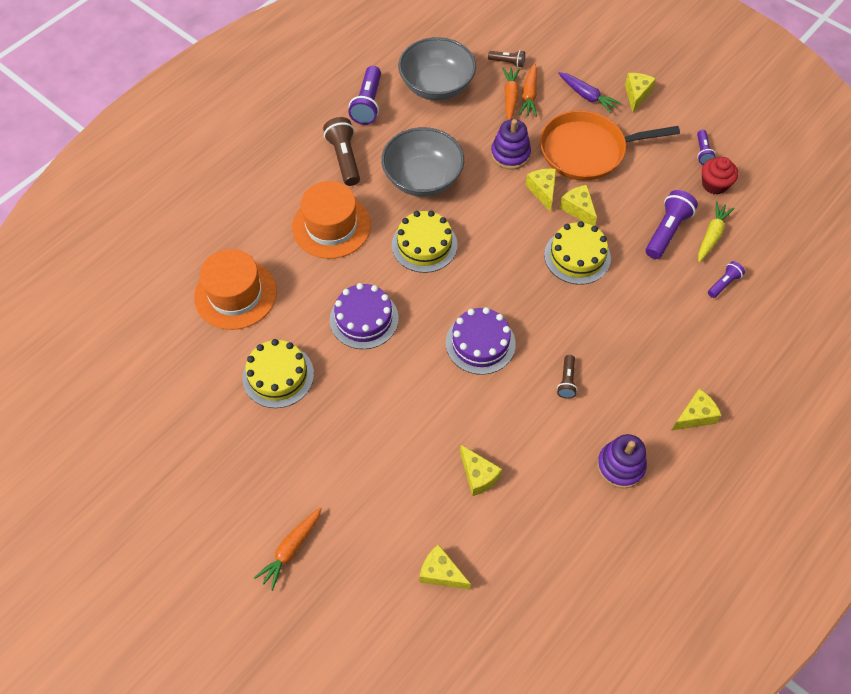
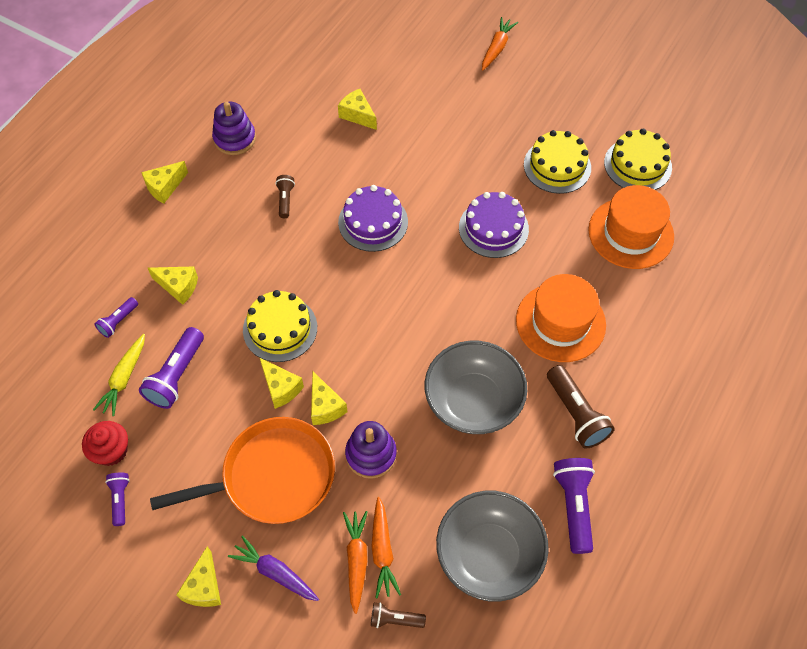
camera: 170 degrees right, 0 degrees up
yellow cake [392,211,457,273] -> yellow cake moved to [604,129,672,190]
yellow cheese [420,544,471,590] -> yellow cheese moved to [148,267,198,305]

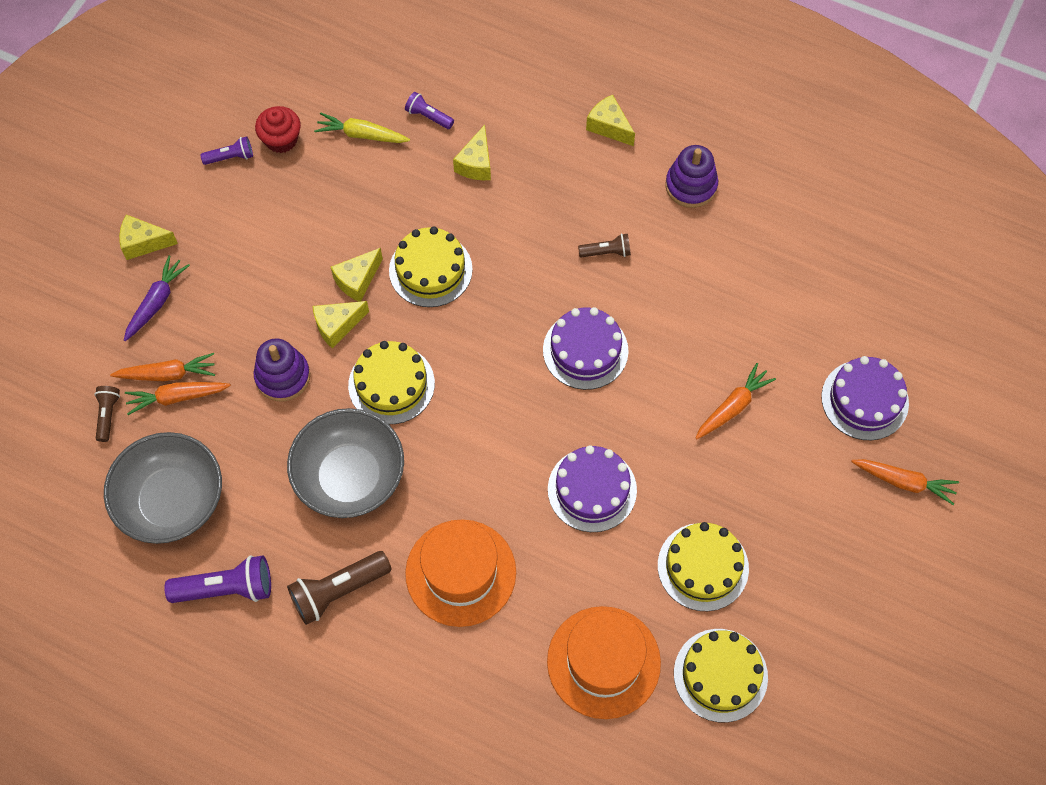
camera: 85 degrees right, 5 degrees up
purple flashlight [139,327,204,409] -> none
orange pan [150,417,335,524] -> none
yellow cheese [338,89,377,130] -> none
none -> yellow cake [348,341,435,424]
none -> orange carrot [696,363,776,439]
none -> purple cake [821,356,909,440]

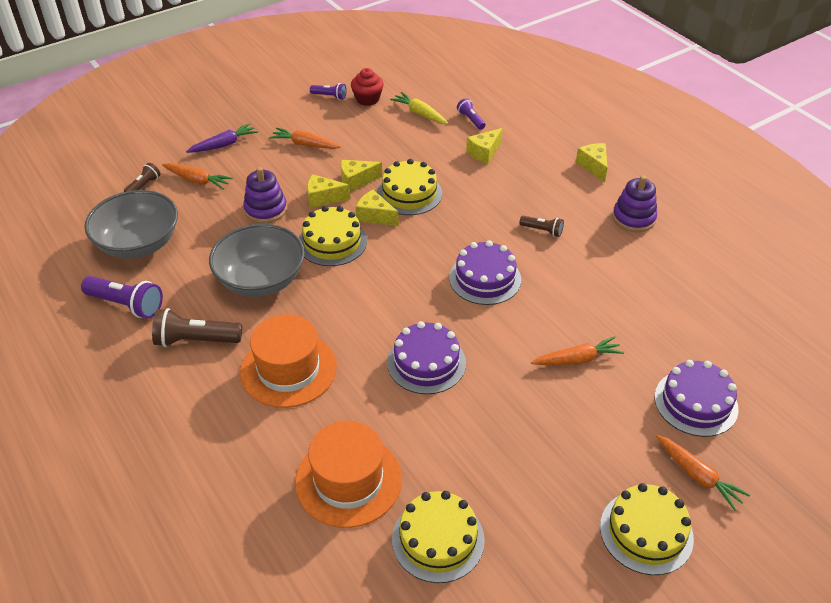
camera: 30 degrees right, 20 degrees down
yellow cheese [119,214,178,260] -> yellow cheese moved to [356,190,399,226]
orange carrot [125,382,231,415] -> orange carrot moved to [269,128,341,149]
yellow cake [658,522,749,611] -> yellow cake moved to [600,483,694,575]

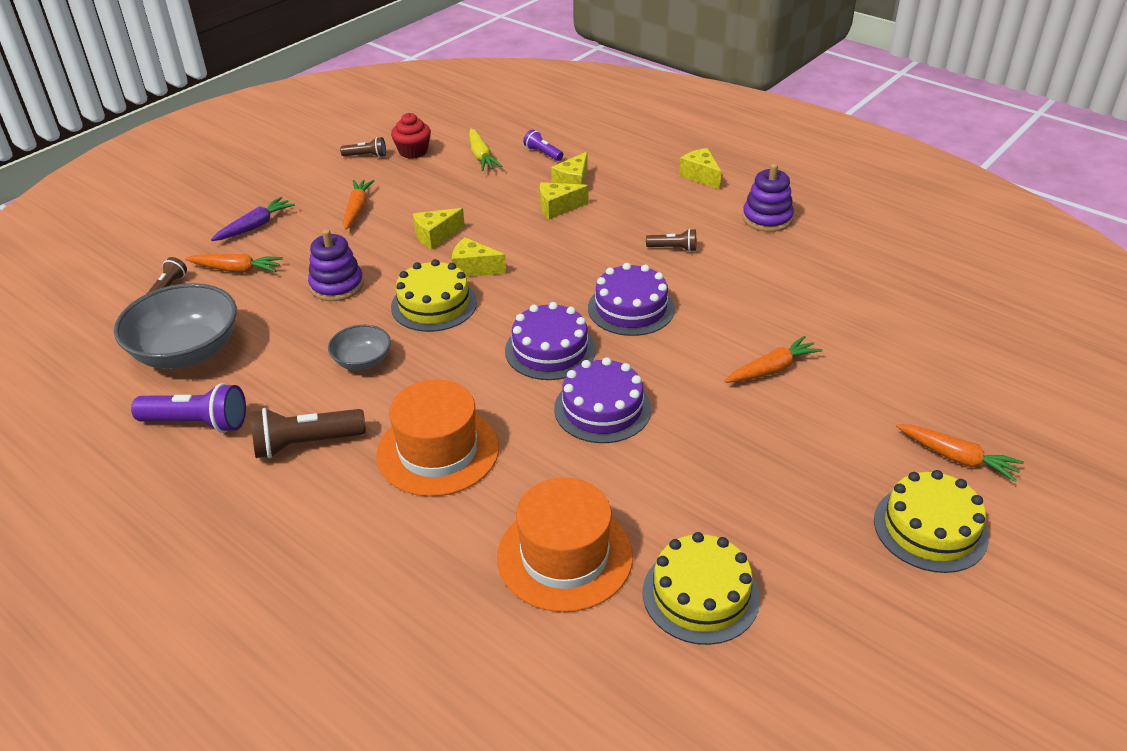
camera: 15 degrees left, 5 degrees down
grey bowl [209,224,305,297] -> grey bowl [328,325,391,370], size x0.52
orange carrot [269,128,341,149] -> orange carrot turned 90 degrees clockwise [343,180,375,230]
yellow cheese [307,174,351,208] -> yellow cheese moved to [540,182,589,219]
purple flashlight [310,83,347,100] -> brown flashlight [340,137,386,157]
yellow cake [377,159,442,215] -> none
yellow carrot [390,92,448,124] -> yellow carrot turned 135 degrees counterclockwise [469,129,503,171]
purple cake [655,360,739,437] -> purple cake moved to [505,302,596,380]

